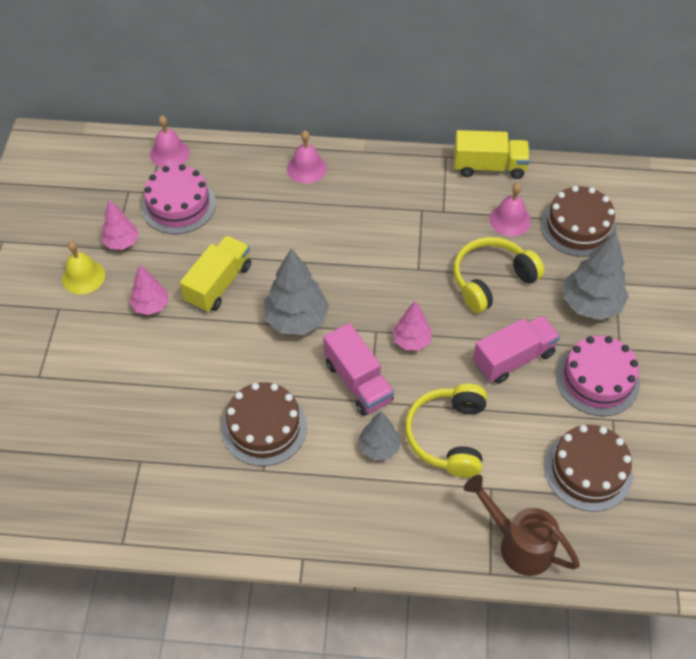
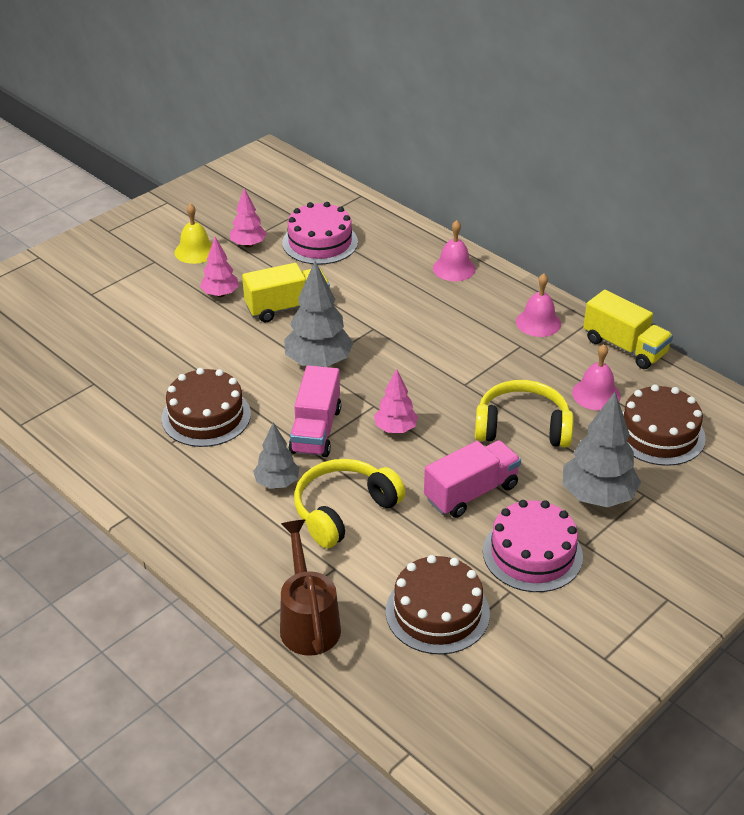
camera: 40 degrees right, 15 degrees down
pink bell [150,116,190,168] -> pink bell moved to [516,273,561,337]
pink truck [473,315,560,384] -> pink truck turned 45 degrees counterclockwise [424,440,521,518]

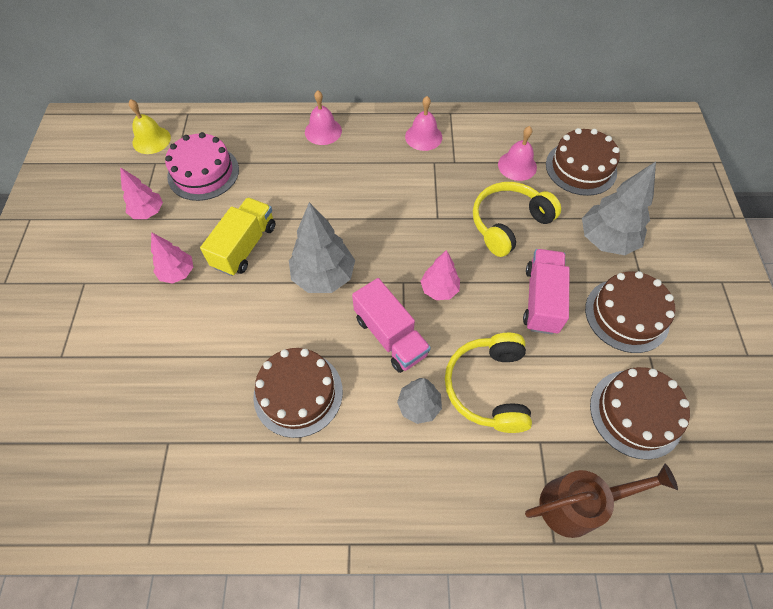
camera: 45 degrees left, 20 degrees up
yellow bell [174,203,212,264] -> yellow bell moved to [129,99,171,154]
brown watering can [280,519,341,656] -> brown watering can turned 135 degrees clockwise [525,464,678,538]
pink cake [483,500,583,592] -> brown cake [585,271,675,353]
yellow truck [583,290,673,369] -> none

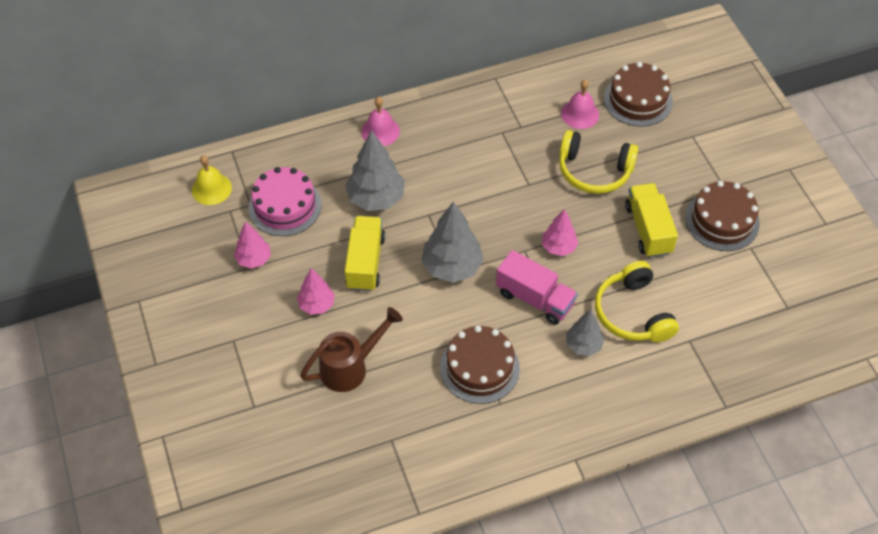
camera: 20 degrees left, 5 degrees down
pink bell [405,96,442,151] -> none
yellow headphones [473,182,561,257] -> yellow headphones turned 105 degrees counterclockwise [559,130,638,194]
pink truck [523,249,570,335] -> yellow truck [625,183,678,258]
brown watering can [525,464,678,538] -> brown watering can moved to [300,307,403,392]
grey tree [582,161,656,255] -> grey tree moved to [345,130,405,211]
brown cake [590,367,690,460] -> none

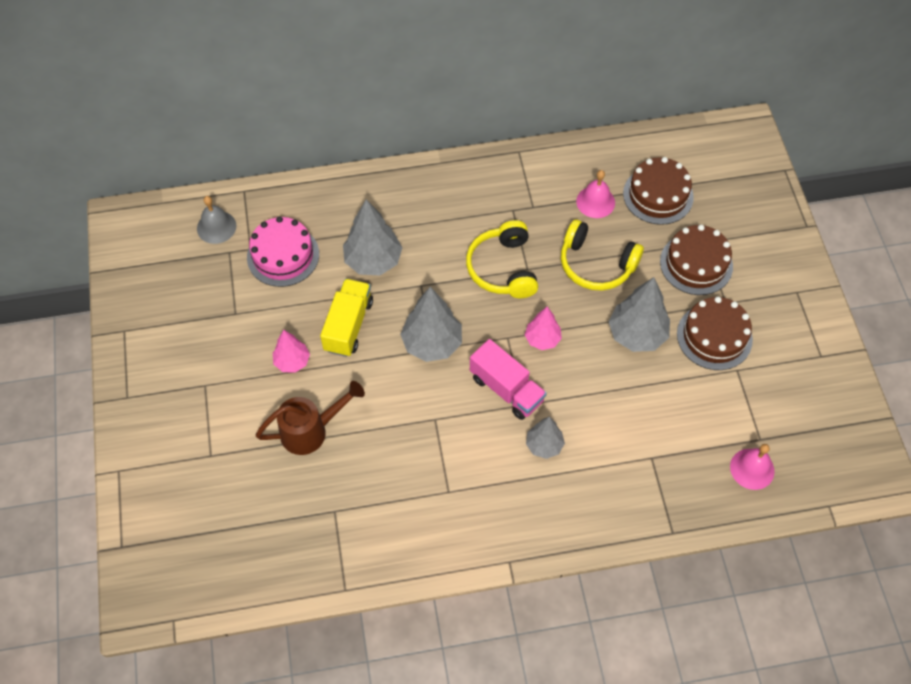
camera: 10 degrees right, 5 degrees up
yellow bell [192,155,232,205] -> grey bell [197,196,236,244]
pink tree [234,221,271,269] -> none
pink bell [361,97,400,146] -> pink bell moved to [730,444,775,490]
brown cake [440,326,520,404] -> brown cake moved to [660,225,733,295]
yellow headphones [595,261,679,342] -> yellow headphones moved to [466,220,538,298]
yellow truck [625,183,678,258] -> grey tree [608,277,670,352]

